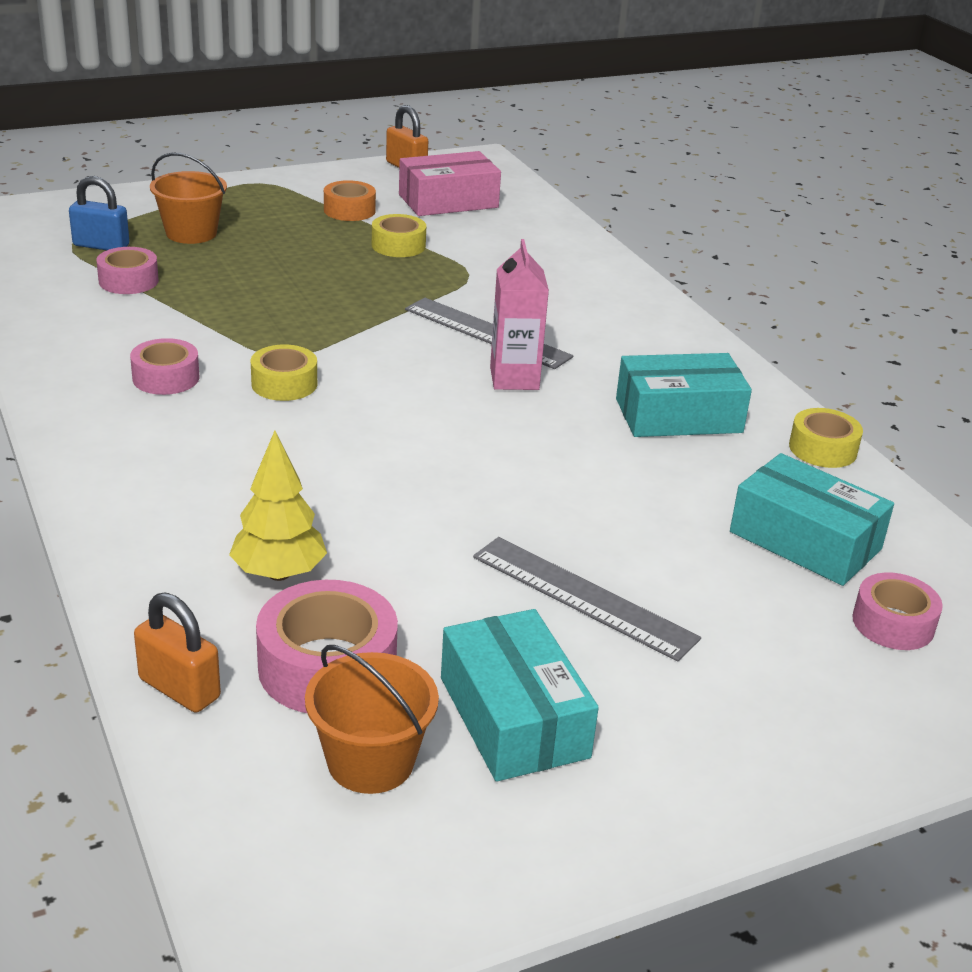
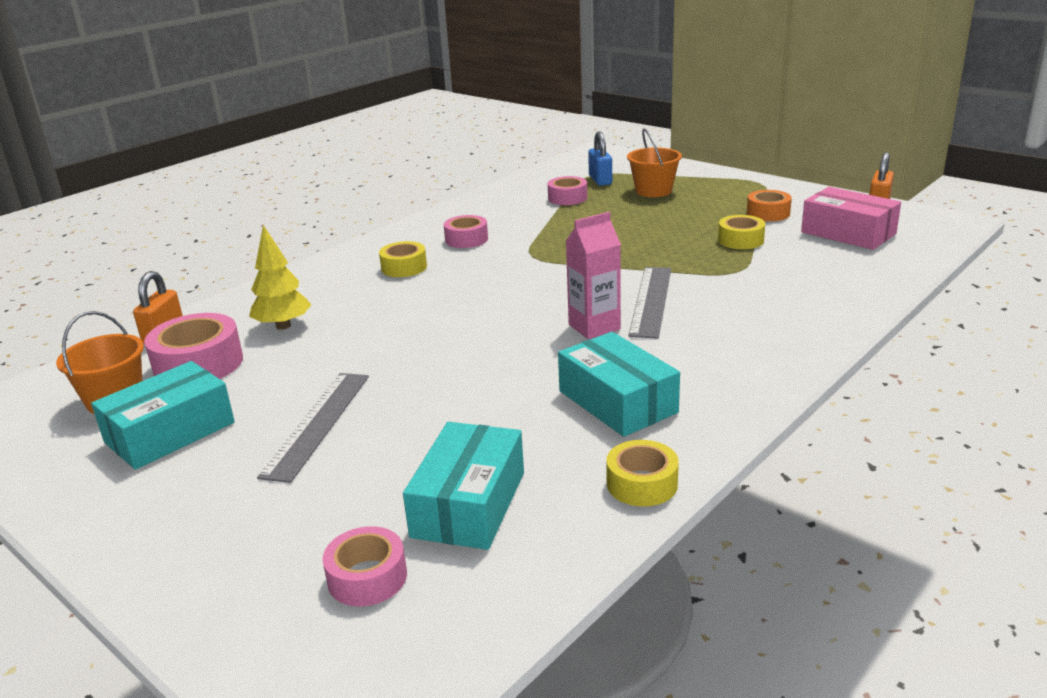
camera: 70 degrees right, 5 degrees down
yellow tape [251,344,317,401] -> yellow tape moved to [379,241,427,277]

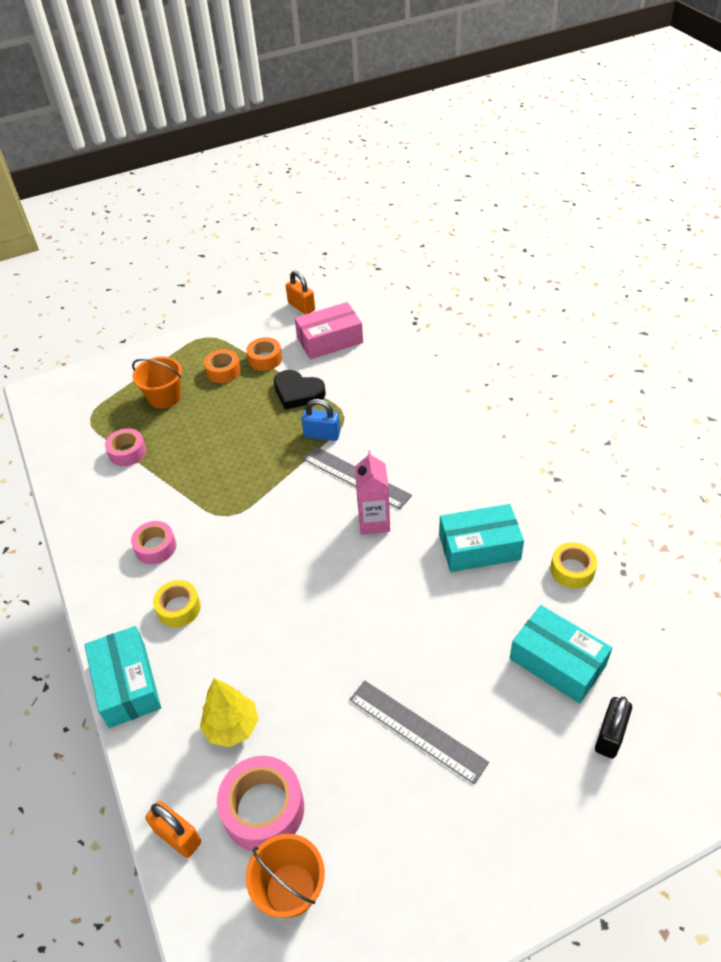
camera: 65 degrees left, 20 degrees up
turquoise box [91,361,235,470] -> turquoise box moved to [84,626,161,728]
pink tape [323,526,407,607] -> black padlock [595,696,632,759]
blue padlock [588,131,612,186] -> blue padlock moved to [301,399,340,441]
yellow tape [718,215,765,249] -> black heart [274,370,326,410]
none -> orange tape [204,349,241,383]

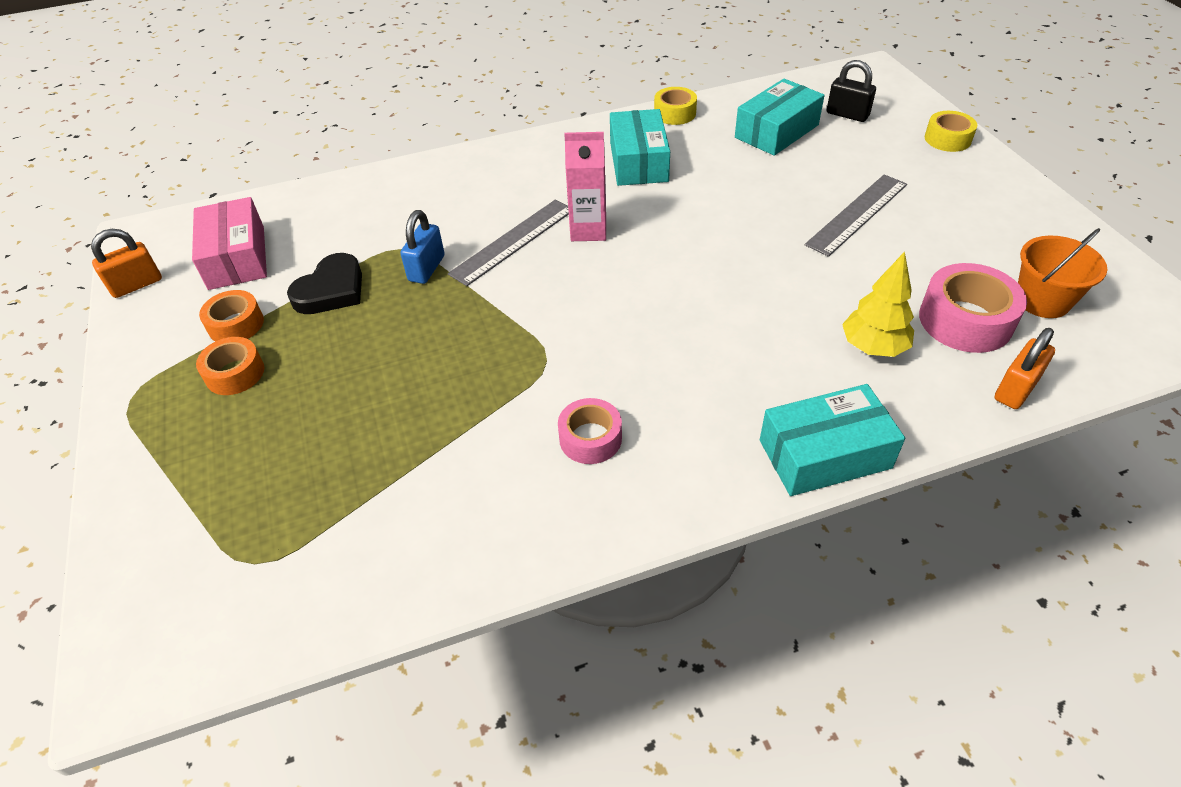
camera: 85 degrees left, 0 degrees up
pink tape [105,428,146,466] -> none
orange bucket [132,357,182,409] -> none
yellow tape [153,580,201,627] -> yellow tape moved to [925,111,977,152]

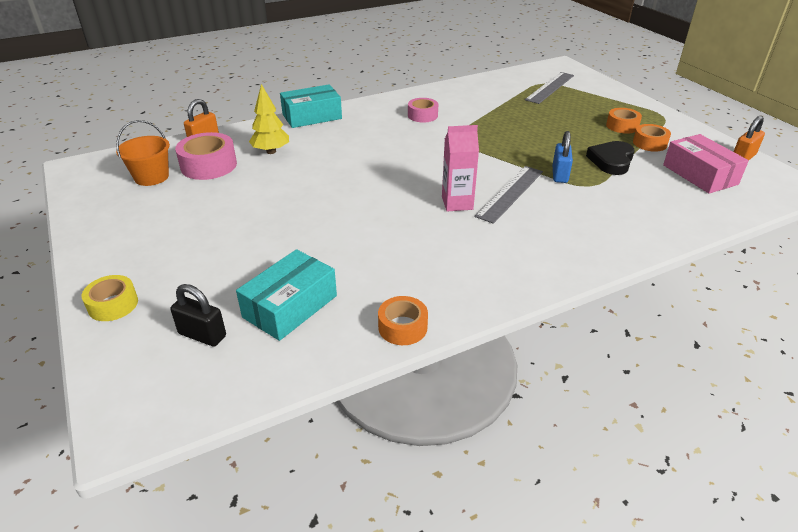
camera: 170 degrees right, 10 degrees down
turquoise box [610,109,670,186] -> none
yellow tape [654,87,697,125] -> orange tape [378,296,428,345]
grey ruler [805,174,907,257] -> grey ruler moved to [525,72,574,104]

